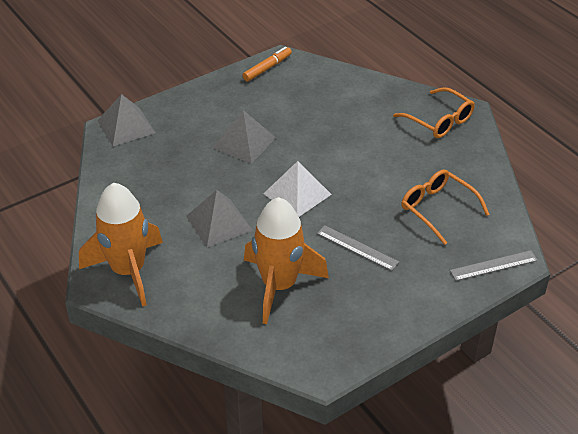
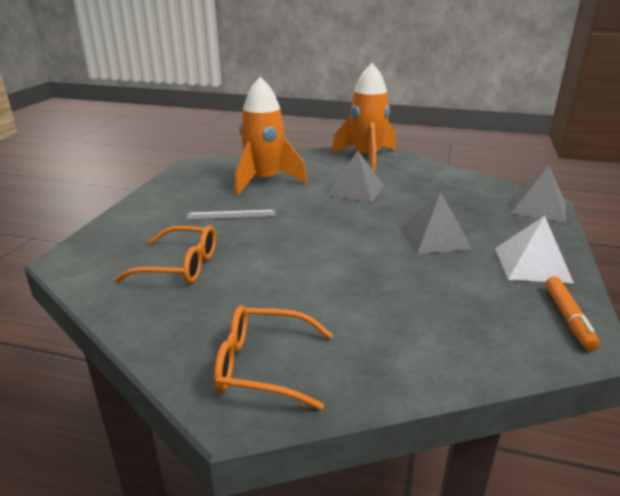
camera: 140 degrees right, 15 degrees down
white pyramid [263,161,332,217] -> white pyramid moved to [495,216,574,283]
grey ruler [450,250,538,281] -> none

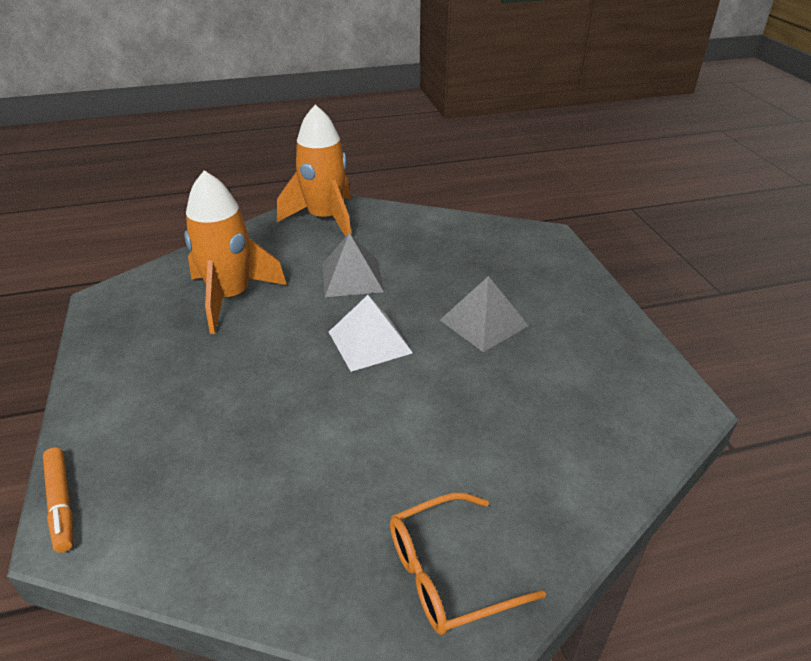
camera: 30 degrees left, 10 degrees up
orange glasses [115,226,216,283] -> none
grey ruler [186,210,276,220] -> none
white pyramid [495,216,574,283] -> white pyramid moved to [329,295,413,372]
grey pyramid [511,166,566,223] -> none
orange marker [545,276,600,351] -> orange marker moved to [43,447,73,553]

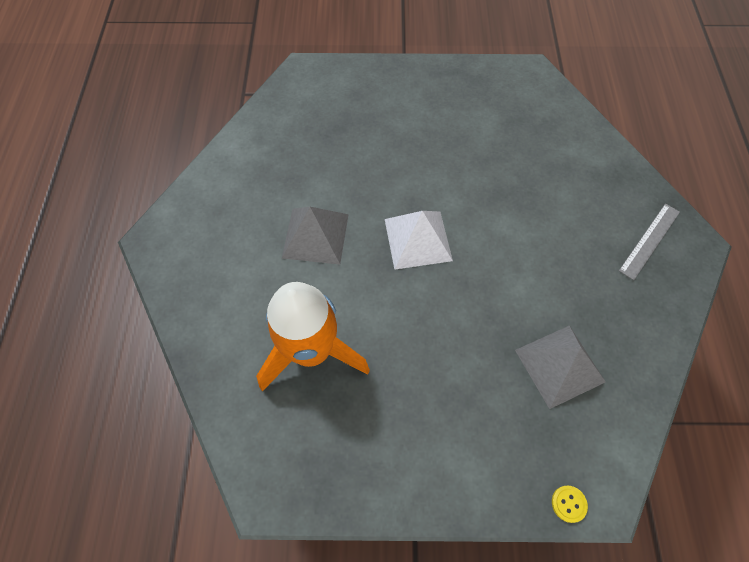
camera: 75 degrees left, 25 degrees up
orange marker [43,447,73,553] -> yellow button [552,485,588,523]
orange rocket [277,104,351,237] -> none
orange glasses [390,493,546,635] -> grey ruler [619,204,680,280]
grey pyramid [440,276,528,352] -> grey pyramid moved to [515,326,606,409]

